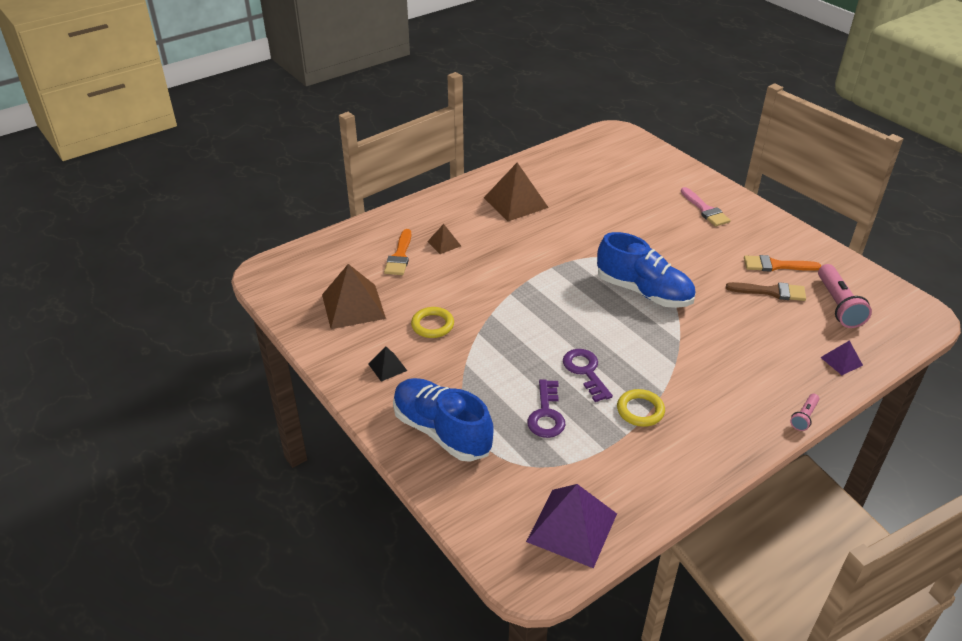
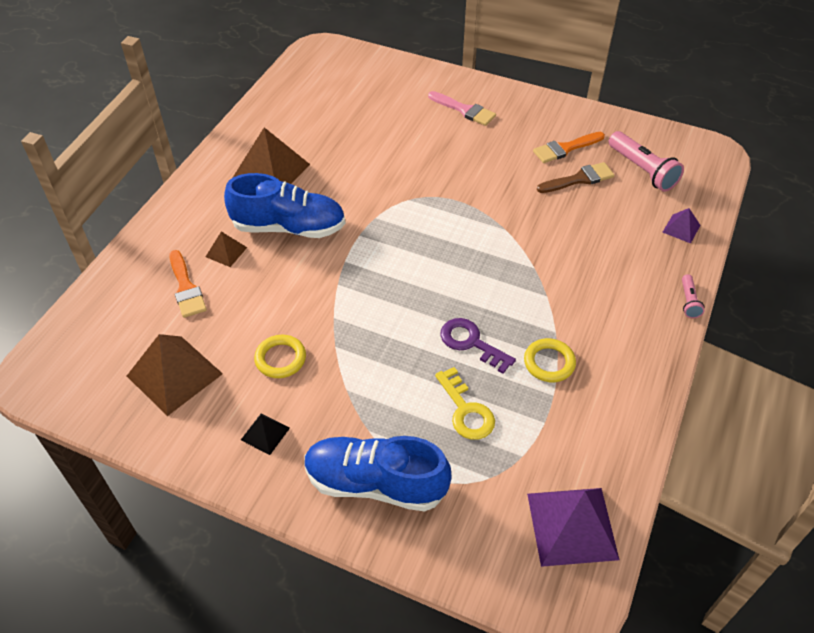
camera: 30 degrees left, 10 degrees up
purple key [527,379,565,438] -> yellow key [435,367,495,440]
blue shoe [597,232,696,308] -> blue shoe moved to [224,173,345,238]

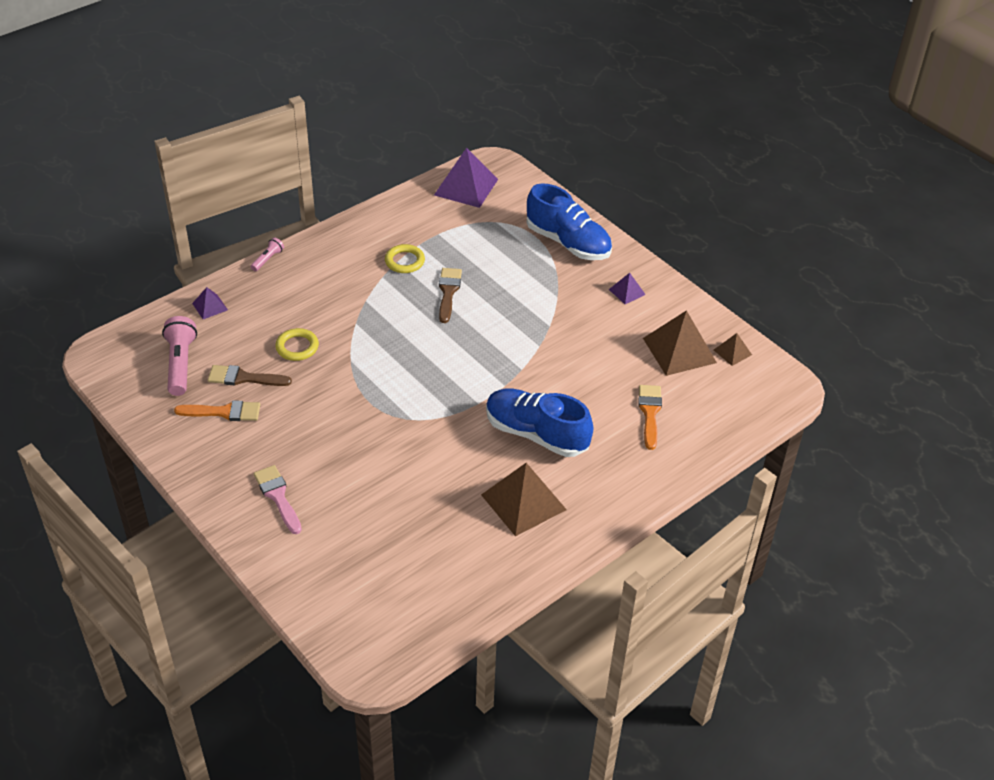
camera: 155 degrees left, 5 degrees down
brown pyramid [206,232,247,267] -> brown pyramid moved to [714,333,752,366]
black pyramid [241,413,290,455] -> purple pyramid [609,273,646,304]
yellow ring [254,335,306,378] -> yellow ring moved to [275,328,319,361]
yellow key [435,367,495,440] -> none
purple key [440,318,516,374] -> brown brush [439,268,462,323]

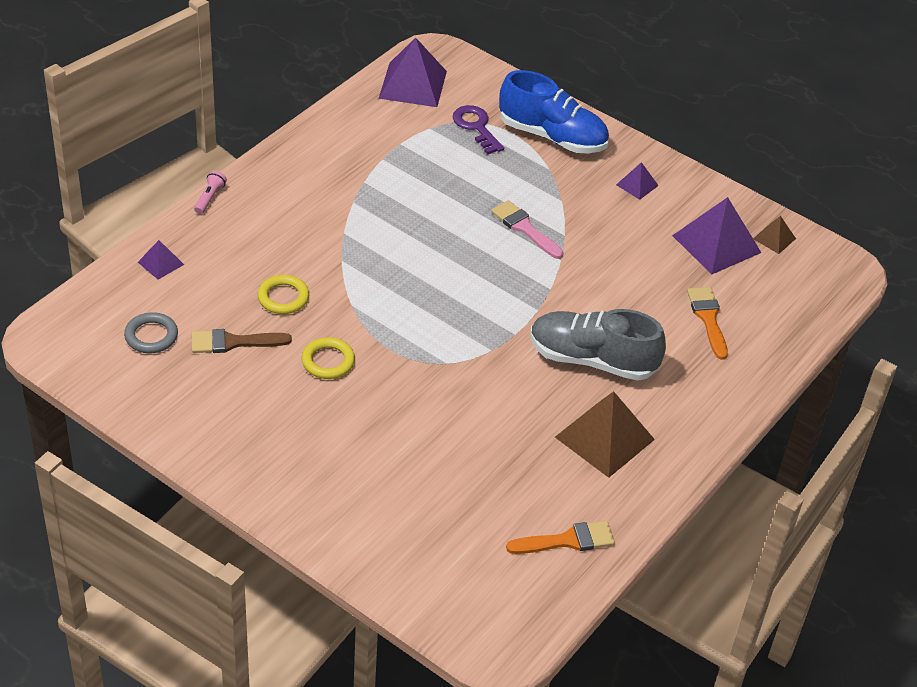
camera: 15 degrees left, 0 degrees up
pink flashlight [162,316,197,396] -> grey ring [124,312,178,353]
orange brush [174,400,260,421] -> orange brush moved to [506,521,615,554]
pink brush [254,465,302,534] -> pink brush moved to [491,200,564,259]
yellow ring [385,244,425,273] -> yellow ring moved to [302,337,355,379]
brown brush [439,268,462,323] -> none
blue shoe [486,388,593,457] -> grey shoe [530,309,666,381]
brown pyramid [643,310,717,376] -> purple pyramid [672,197,761,275]
none -> purple key [453,105,504,155]

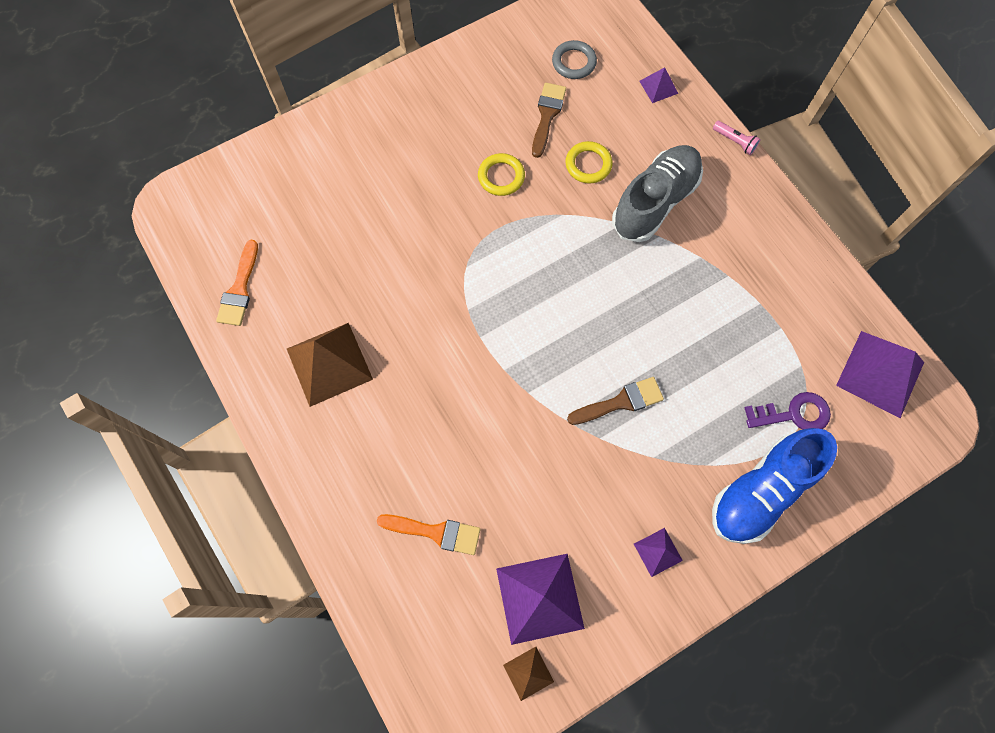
camera: 115 degrees right, 25 degrees up
pink brush [491,200,564,259] -> brown brush [567,377,664,425]
grey shoe [530,309,666,381] -> grey shoe moved to [612,145,703,242]

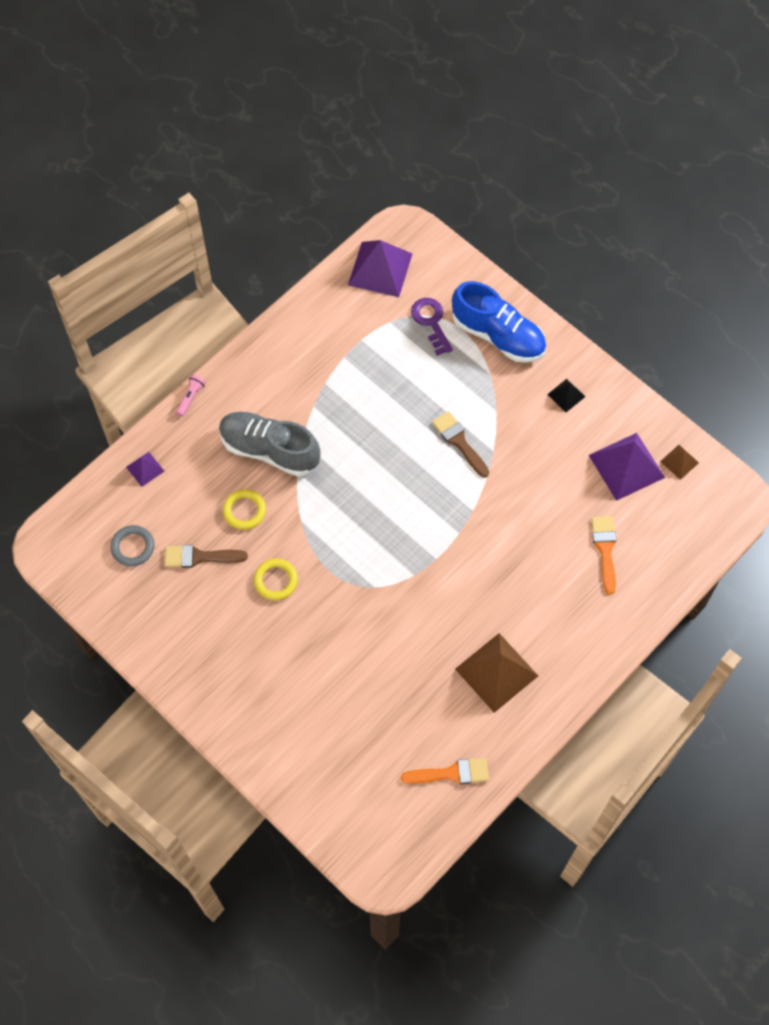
camera: 105 degrees left, 5 degrees down
purple pyramid [634,528,683,577] -> black pyramid [547,379,585,412]

